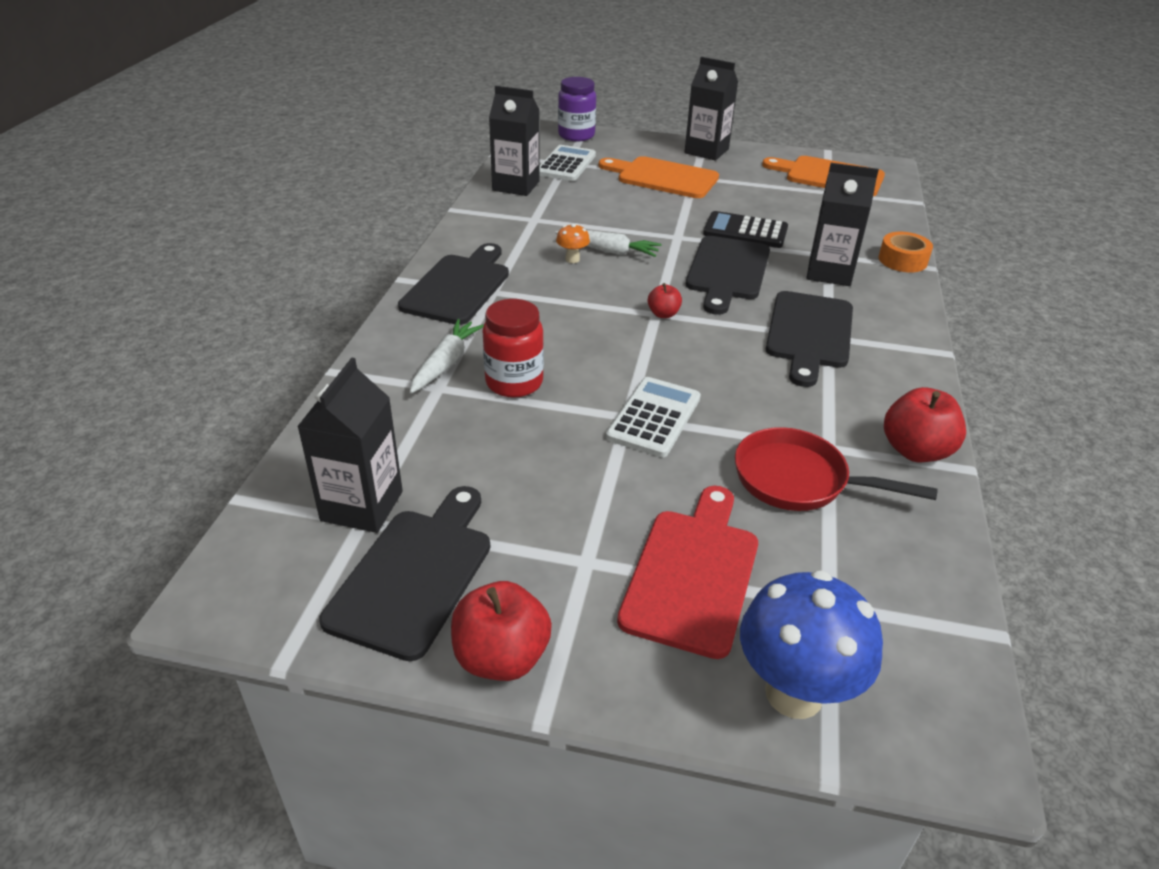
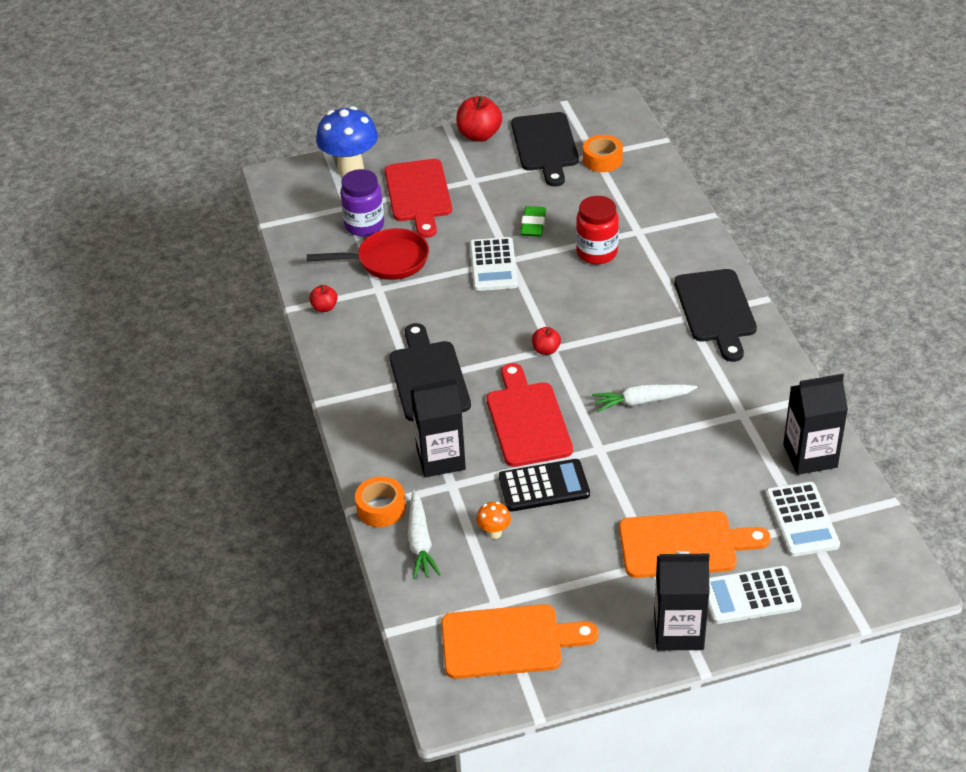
camera: 155 degrees right, 5 degrees up
black carton [297,357,403,533] -> orange tape [583,135,623,172]
white carrot [410,319,484,394] -> white carrot moved to [408,490,441,579]
orange mushroom [556,224,590,263] -> orange mushroom moved to [476,502,511,539]
purple jar [558,77,596,141] -> purple jar moved to [340,169,384,236]
black cutting board [686,236,770,315] -> red cutting board [487,363,573,467]
red apple [884,387,966,462] -> red apple [309,285,338,312], size x0.55
none -> green eraser [520,206,546,237]
none -> white calculator [708,566,801,624]

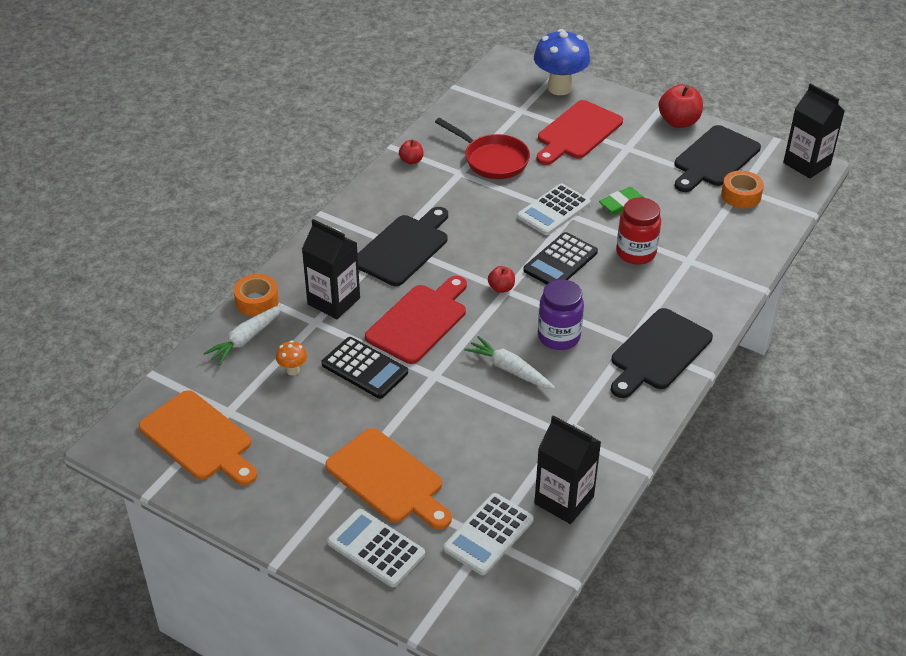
camera: 45 degrees right, 0 degrees up
purple jar [340,169,384,236] -> purple jar moved to [538,279,584,350]
black carton [654,551,710,650] -> black carton moved to [783,83,845,178]
none -> black calculator [523,232,598,285]

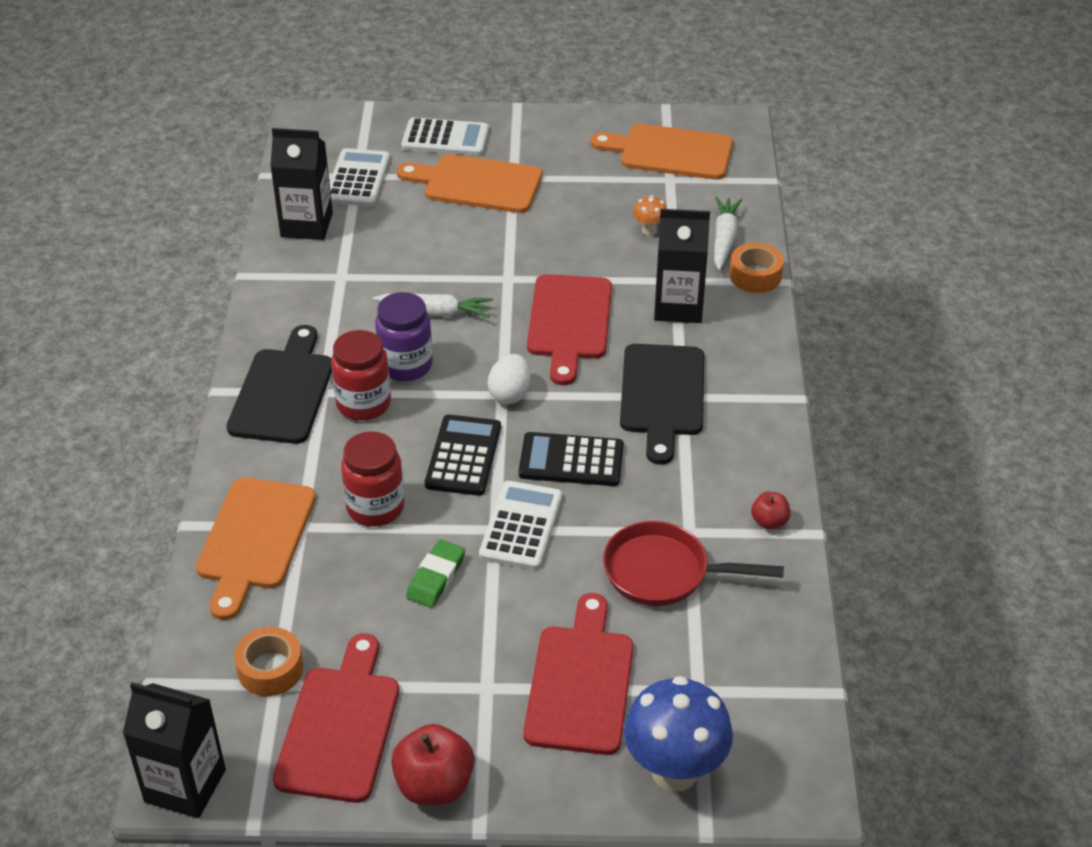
camera: 150 degrees right, 0 degrees up
black calculator [321,337,408,399] -> black calculator moved to [519,432,624,486]
red apple [488,266,515,293] -> white egg [487,354,531,404]
black cutting board [674,125,761,192] -> red cutting board [273,633,399,803]
none -> orange cutting board [196,477,316,620]
none -> red jar [331,330,391,421]

